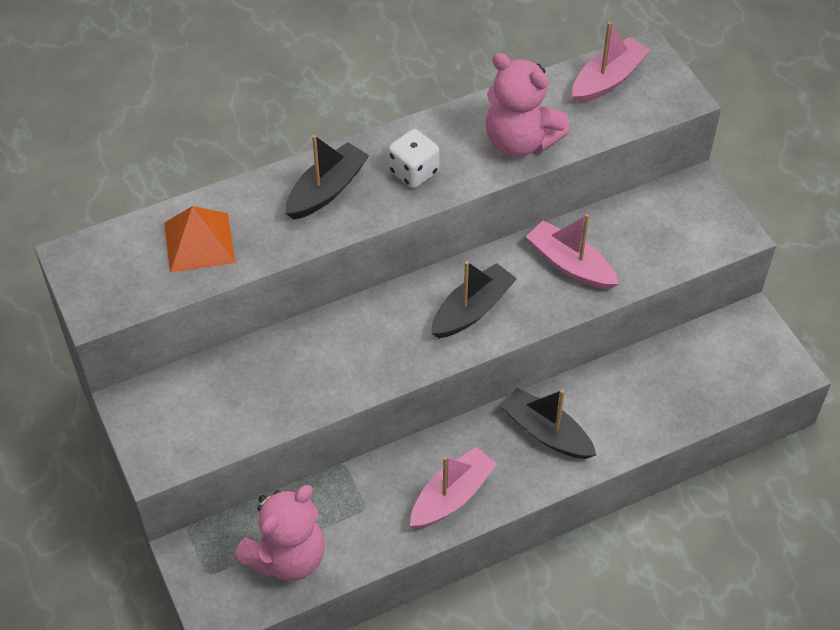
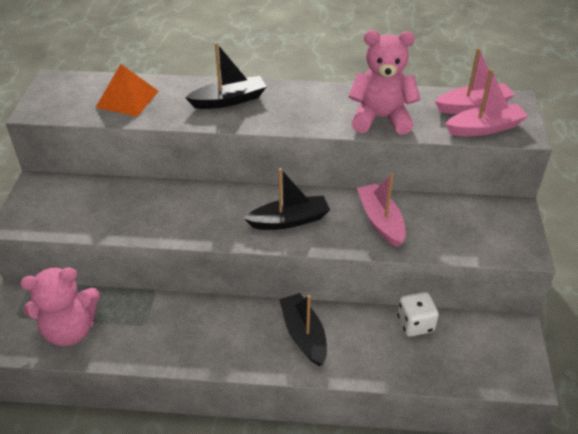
camera: 30 degrees right, 10 degrees down
white dice [388,129,439,188] -> white dice moved to [397,292,439,336]
pink boat [410,447,497,528] -> pink boat moved to [445,69,528,136]
pink teddy bear [486,53,570,157] -> pink teddy bear turned 120 degrees clockwise [348,30,420,135]

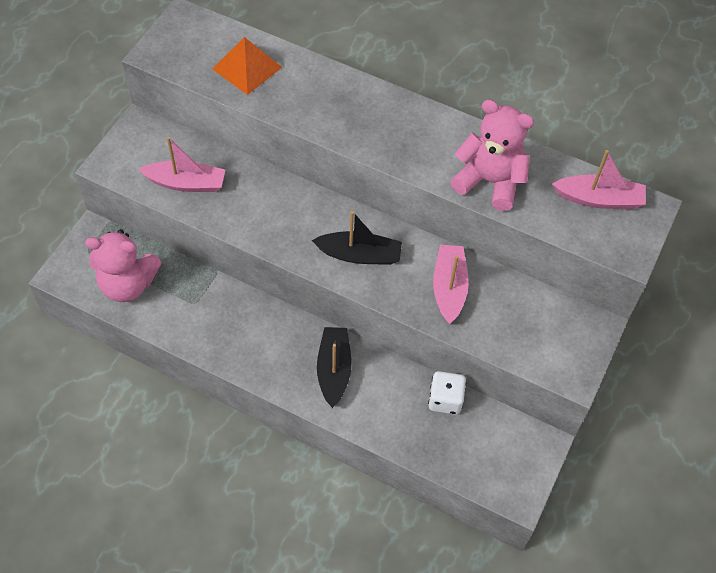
camera: 20 degrees right, 15 degrees up
black boat [185,43,267,109] -> none
pink boat [445,69,528,136] -> pink boat moved to [138,137,225,192]

